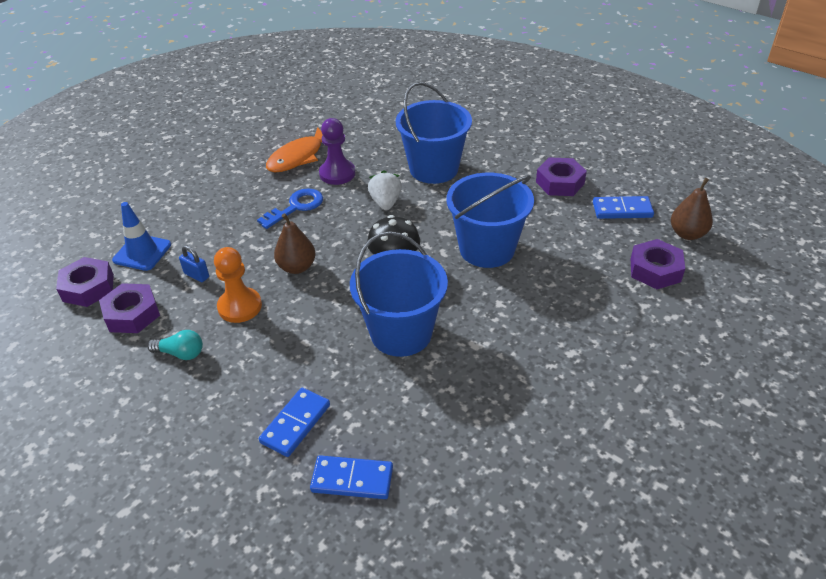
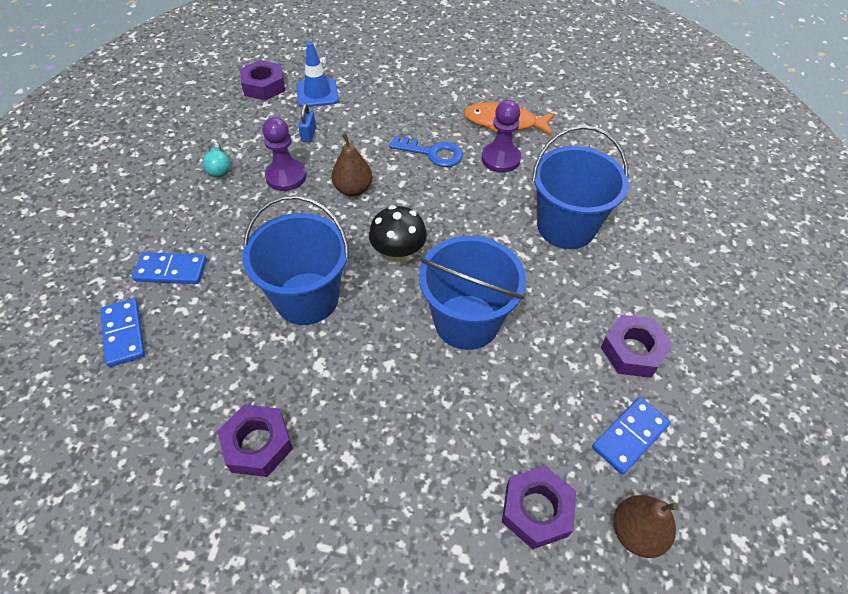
camera: 60 degrees right, 10 degrees up
purple nut [99,283,160,333] -> purple nut moved to [217,404,293,477]
orange pawn [214,247,262,323] -> purple pawn [262,117,306,191]
white strawberry [368,170,402,210] -> none
blue domino [593,196,654,219] -> blue domino turned 75 degrees clockwise [592,397,671,475]

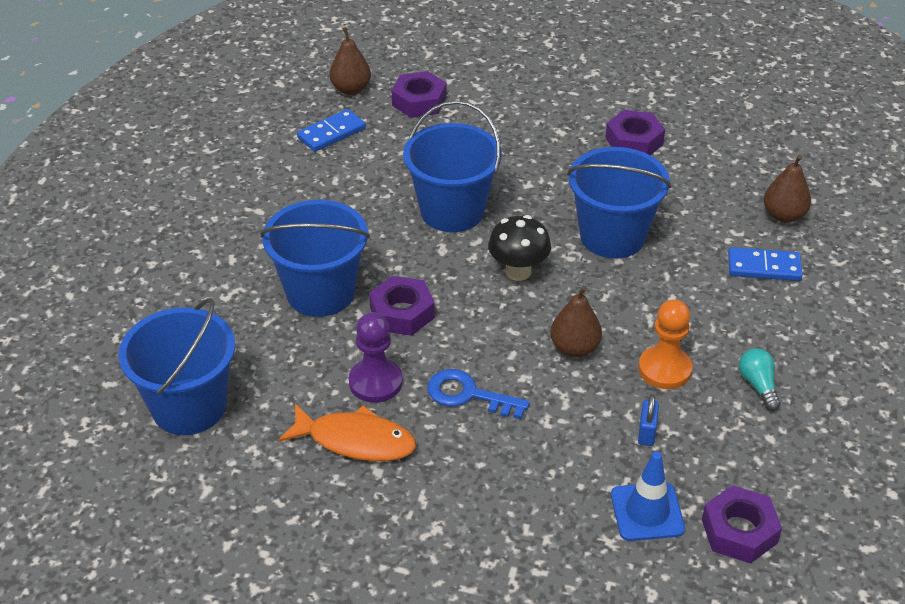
camera: 175 degrees left, 10 degrees down
blue domino [100,298,145,367] -> brown pear [764,155,811,223]
purple pawn [262,117,306,191] -> orange pawn [638,299,693,389]
purple nut [601,315,673,378] -> purple nut moved to [369,276,435,336]
none -> blue bucket [118,298,235,435]

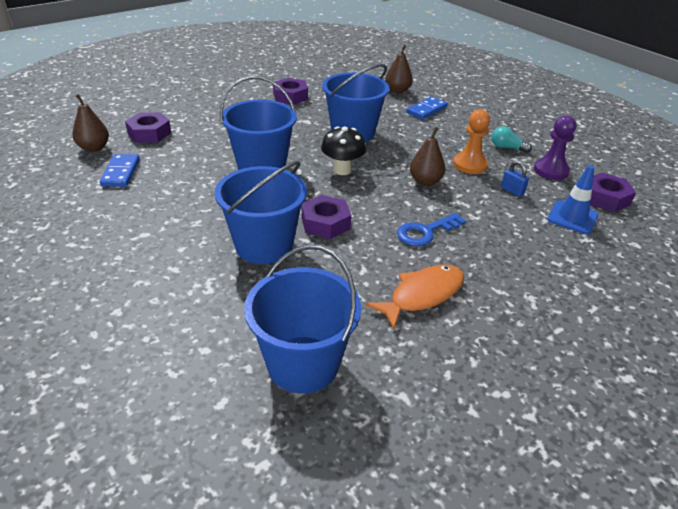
camera: 55 degrees left, 5 degrees down
purple pawn [349,312,403,403] -> purple pawn moved to [534,115,577,180]

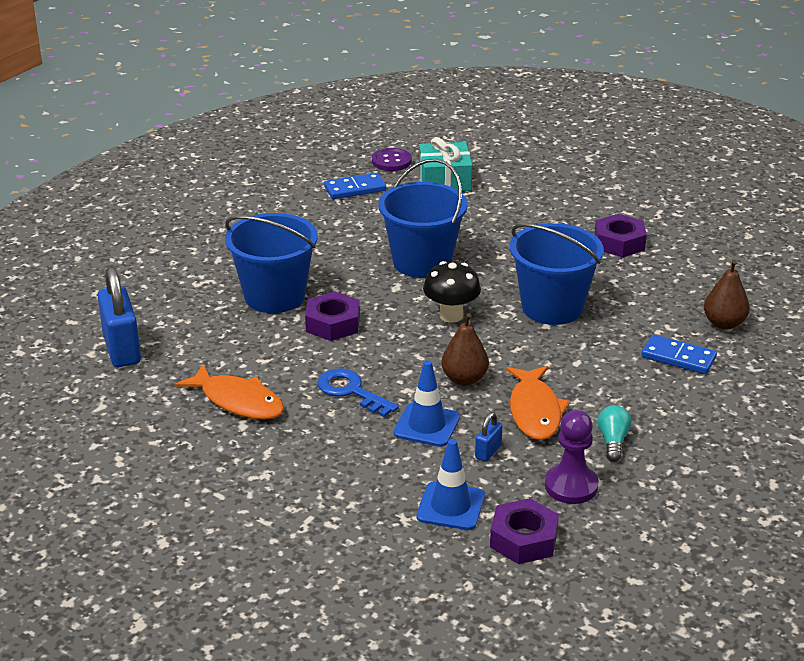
camera: 75 degrees right, 5 degrees down
brown pear [72,94,109,152] -> purple button [372,148,412,171]
purple nut [125,112,171,143] -> turquoise gift [419,137,472,191]
blue bucket [244,245,361,394] -> blue padlock [98,267,141,367]
orange pawn [453,109,490,174] -> orange fish [506,366,570,440]
none -> blue traffic cone [394,360,460,447]

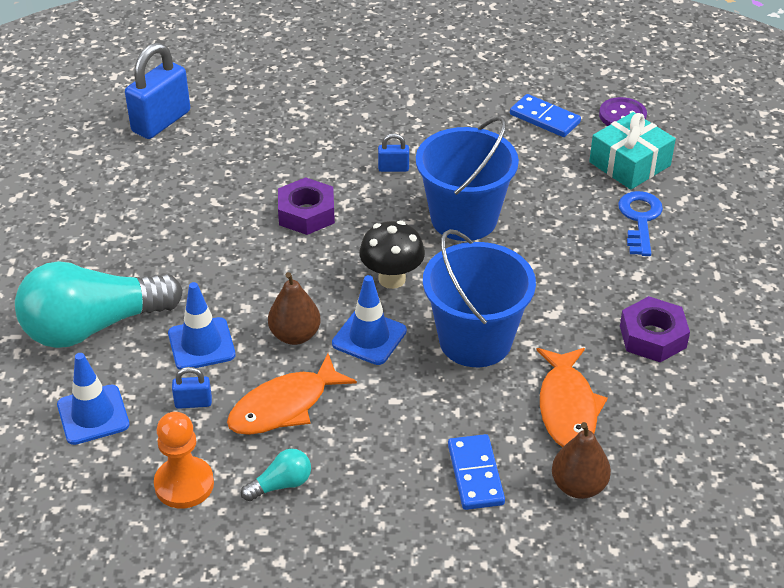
camera: 55 degrees right, 10 degrees up
orange fish [175,364,284,420] -> orange fish moved to [537,348,608,447]
blue bucket [225,213,318,313] -> none
blue key [318,368,399,417] -> blue key moved to [618,191,663,256]
purple nut [490,498,559,564] -> none
purple pawn [545,410,599,504] -> orange pawn [154,412,214,509]
none -> turquoise light bulb [15,261,183,348]
none -> blue traffic cone [332,275,407,365]
none -> blue padlock [378,133,409,172]

